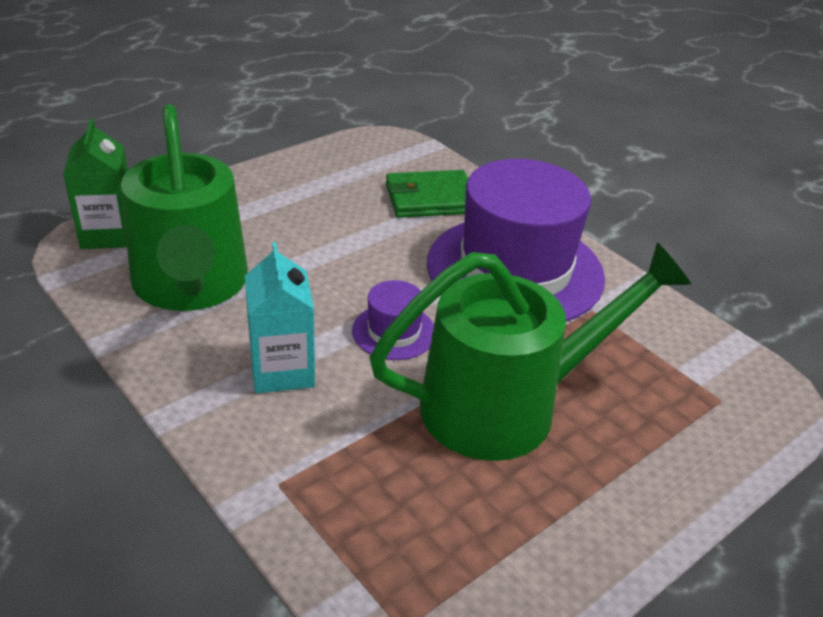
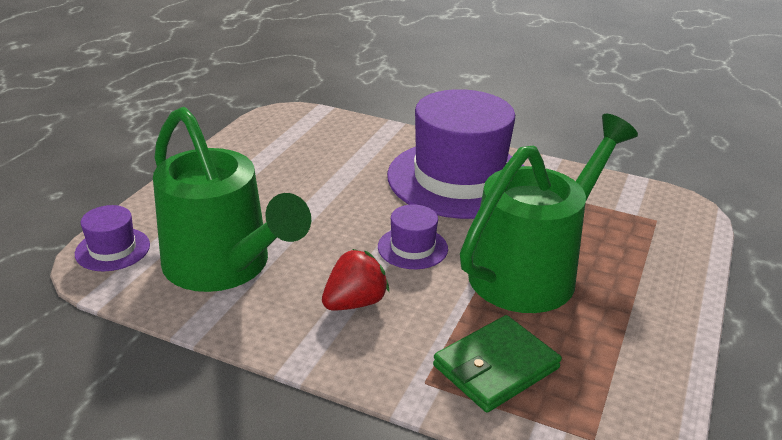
camera: 25 degrees left, 5 degrees down
green carton [63,118,128,249] -> purple hat [75,205,150,271]
turquoise carton [245,242,315,393] -> red strawberry [322,249,389,311]
green wallet [386,170,468,218] -> green wallet moved to [433,315,562,413]

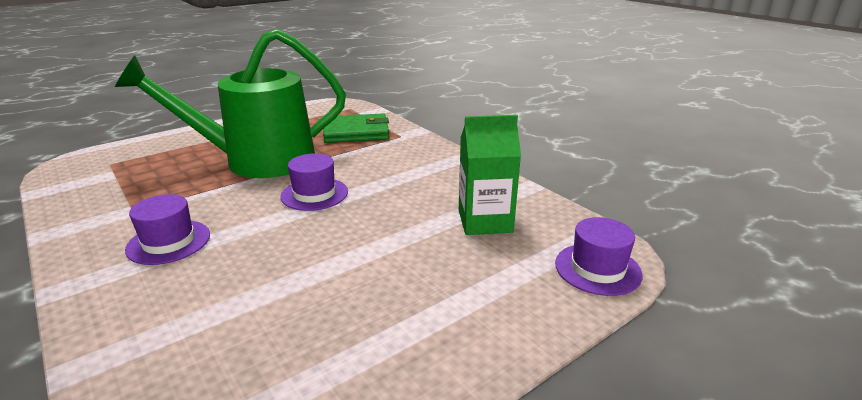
camera: 150 degrees left, 5 degrees down
green watering can [153,107,311,292] -> green carton [459,115,521,235]
red strawberry [322,249,389,311] -> none
purple hat [387,89,524,219] -> purple hat [125,194,210,265], size x0.43

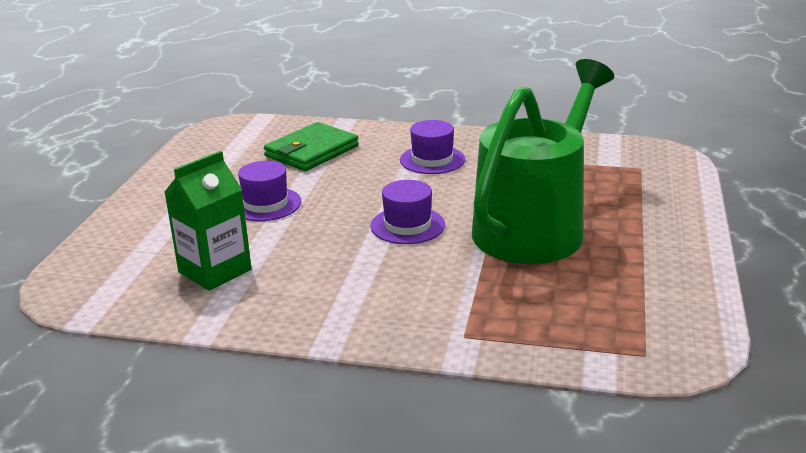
camera: 140 degrees right, 0 degrees up
green wallet [323,113,389,143] -> green wallet moved to [264,122,359,171]
purple hat [555,217,643,296] -> purple hat moved to [238,161,302,221]

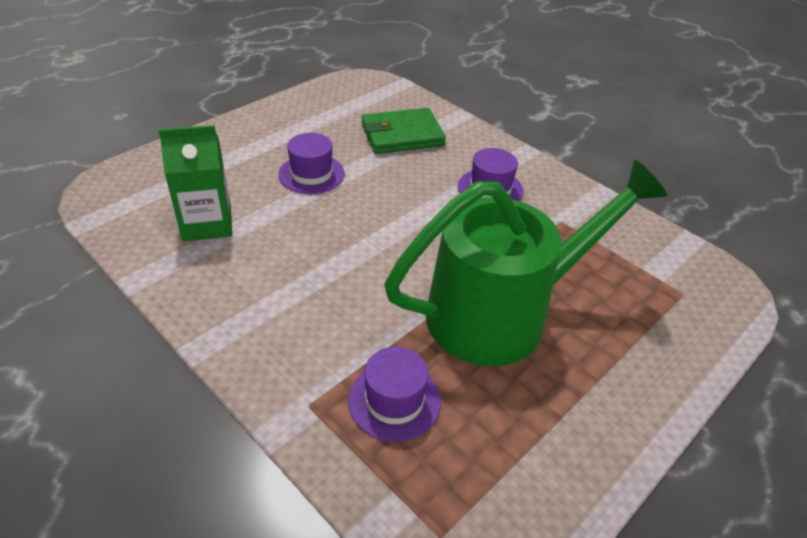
camera: 30 degrees right, 15 degrees up
purple hat [370,180,445,244] -> purple hat moved to [348,347,441,442]

